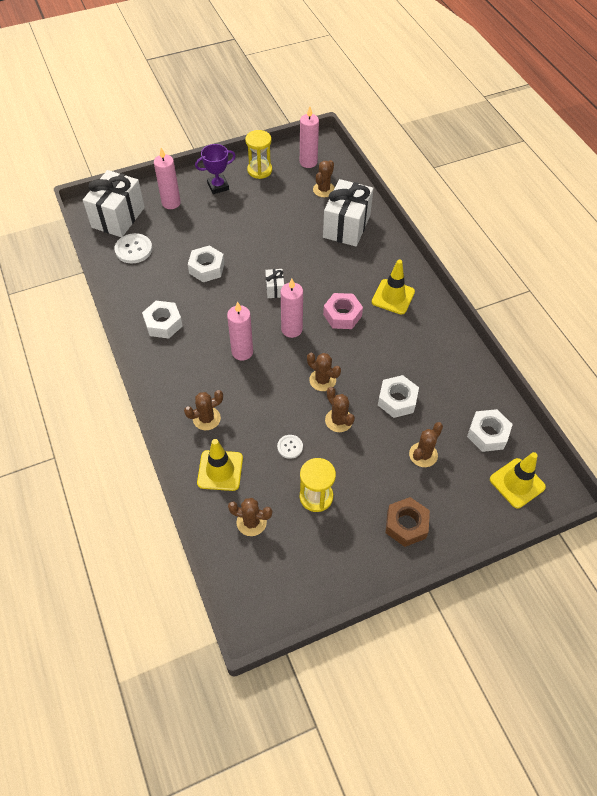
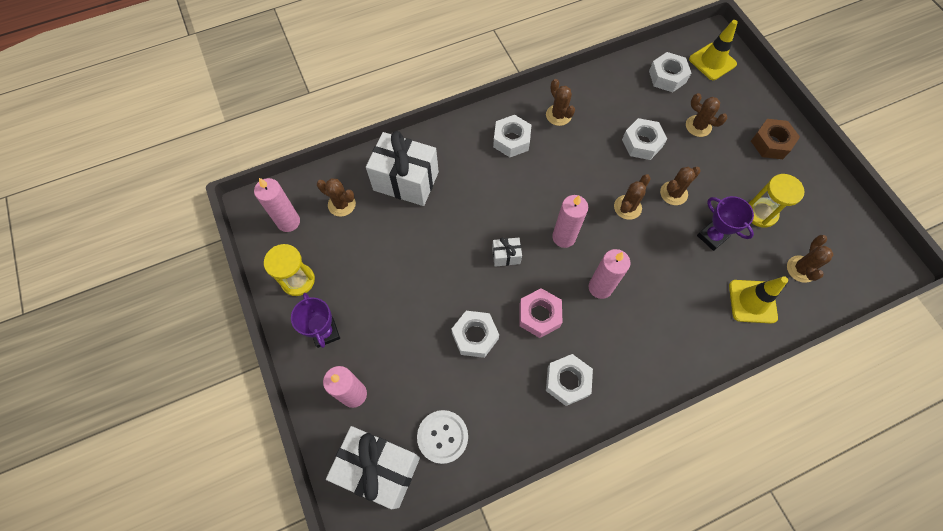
camera: 90 degrees left, 10 degrees up
brown cactus [184,390,223,430] -> brown cactus moved to [546,79,575,126]
white button [277,435,303,459] -> purple trophy [697,196,754,251]
pink nut [323,293,363,329] -> pink nut moved to [520,288,563,338]
yellow traffic cone [372,260,415,315] -> white nut [493,115,531,157]

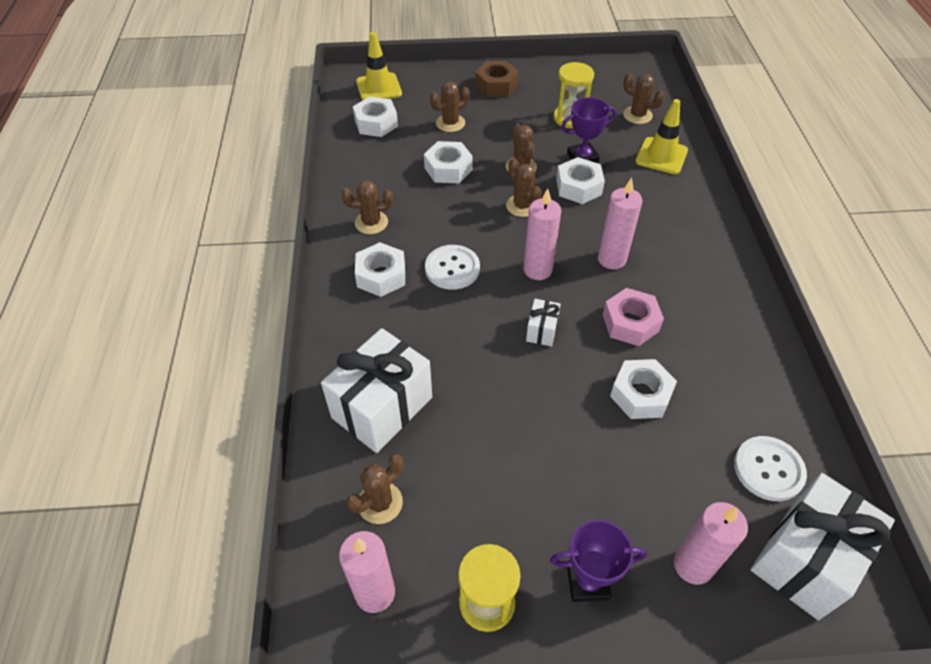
camera: 70 degrees left, 15 degrees down
white nut [546,354,593,406] -> white nut moved to [556,157,605,204]
none -> white button [425,245,480,290]

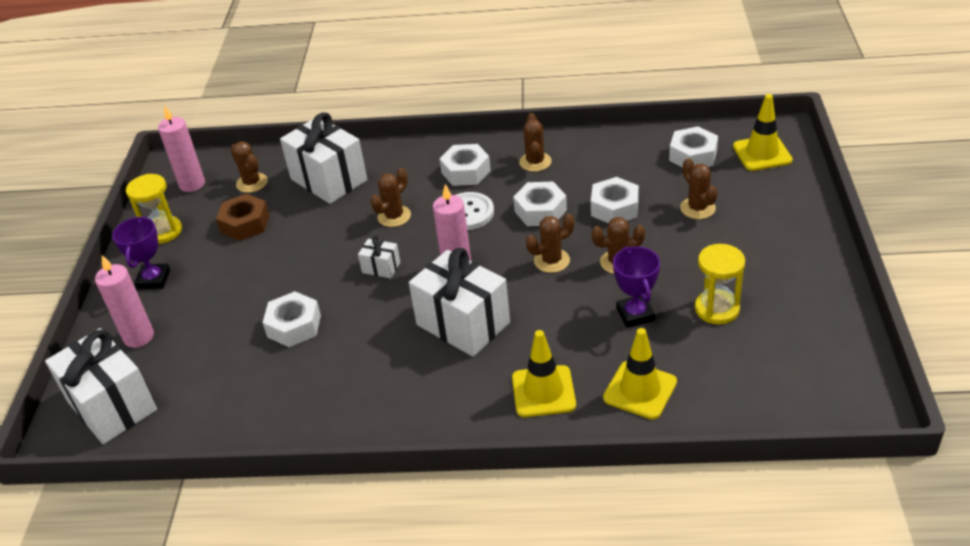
camera: 100 degrees right, 10 degrees down
brown nut [475,61,519,97] -> brown nut moved to [216,194,270,241]
white nut [556,157,605,204] -> white nut moved to [513,182,567,226]
pink candle [598,178,643,269] -> white gift [409,248,510,357]
pink nut [603,288,664,346] -> none
brown cactus [623,73,665,124] -> brown cactus moved to [371,168,411,227]
white button [734,436,807,501] -> none
none -> yellow traffic cone [512,330,576,417]

